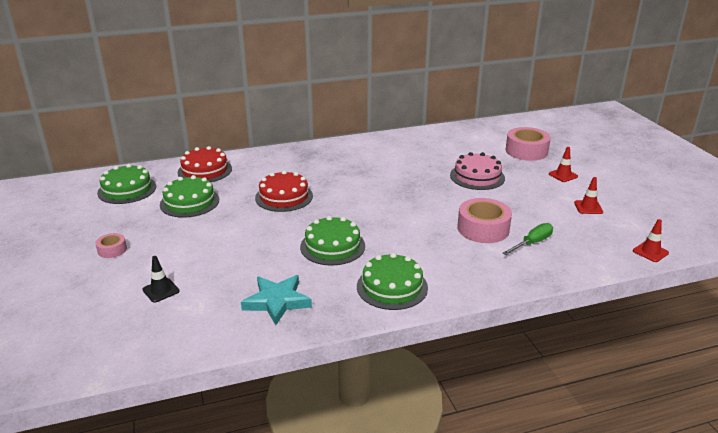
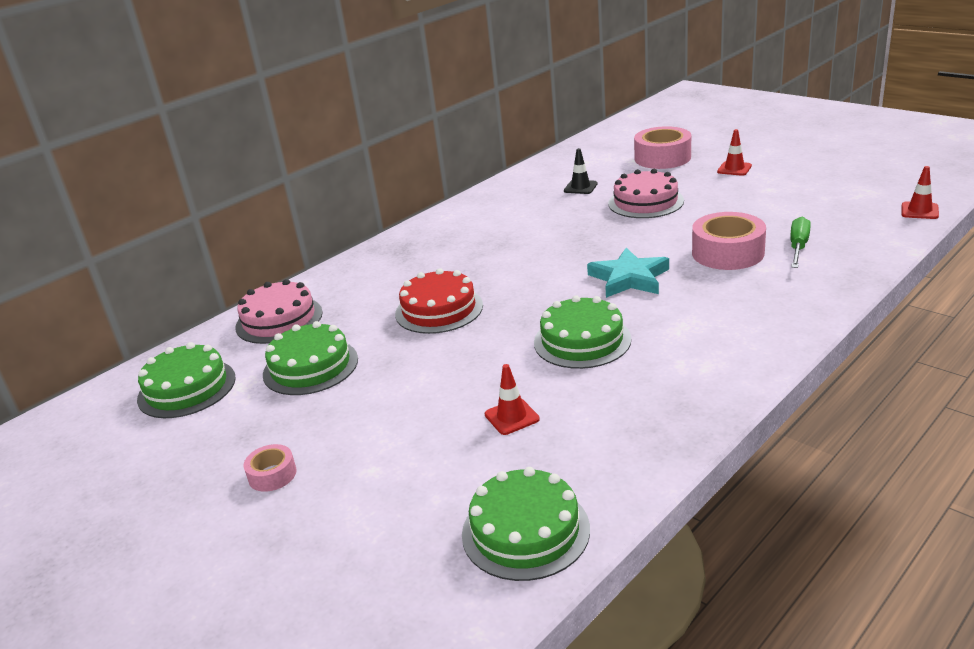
camera: 25 degrees left, 0 degrees up
black traffic cone [142,256,180,303] -> black traffic cone moved to [564,148,598,194]
red cake [178,146,232,182] -> pink cake [235,279,323,344]
turquoise star [241,275,312,325] -> turquoise star moved to [587,248,669,298]
green cake [357,253,428,310] -> green cake moved to [462,467,590,581]
red traffic cone [574,177,603,214] -> red traffic cone moved to [485,364,540,435]

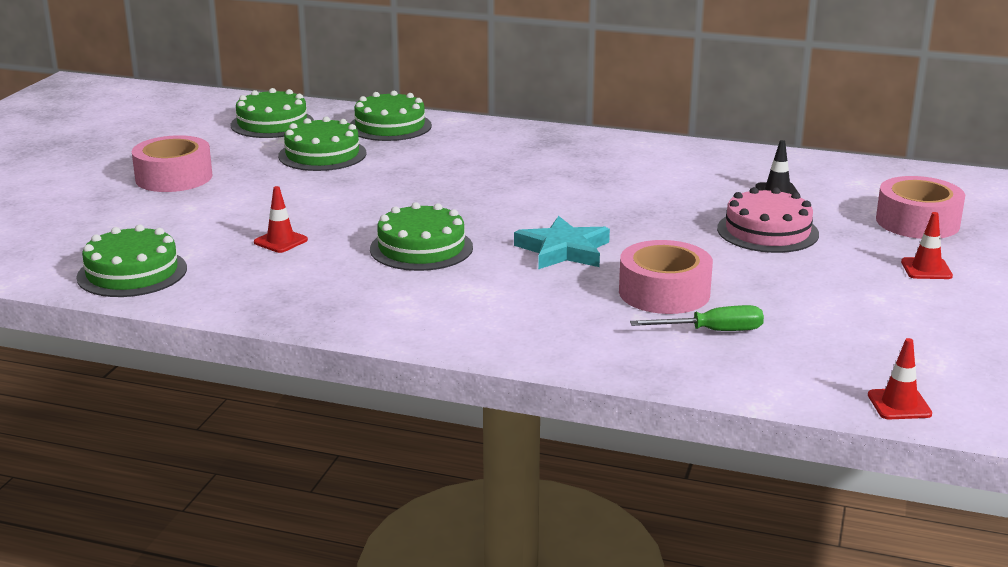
camera: 60 degrees right, 5 degrees down
pink cake [235,279,323,344] -> green cake [350,91,432,141]
pink tape [244,444,297,492] -> pink tape [132,135,212,192], size x1.94
red cake [395,268,483,334] -> none

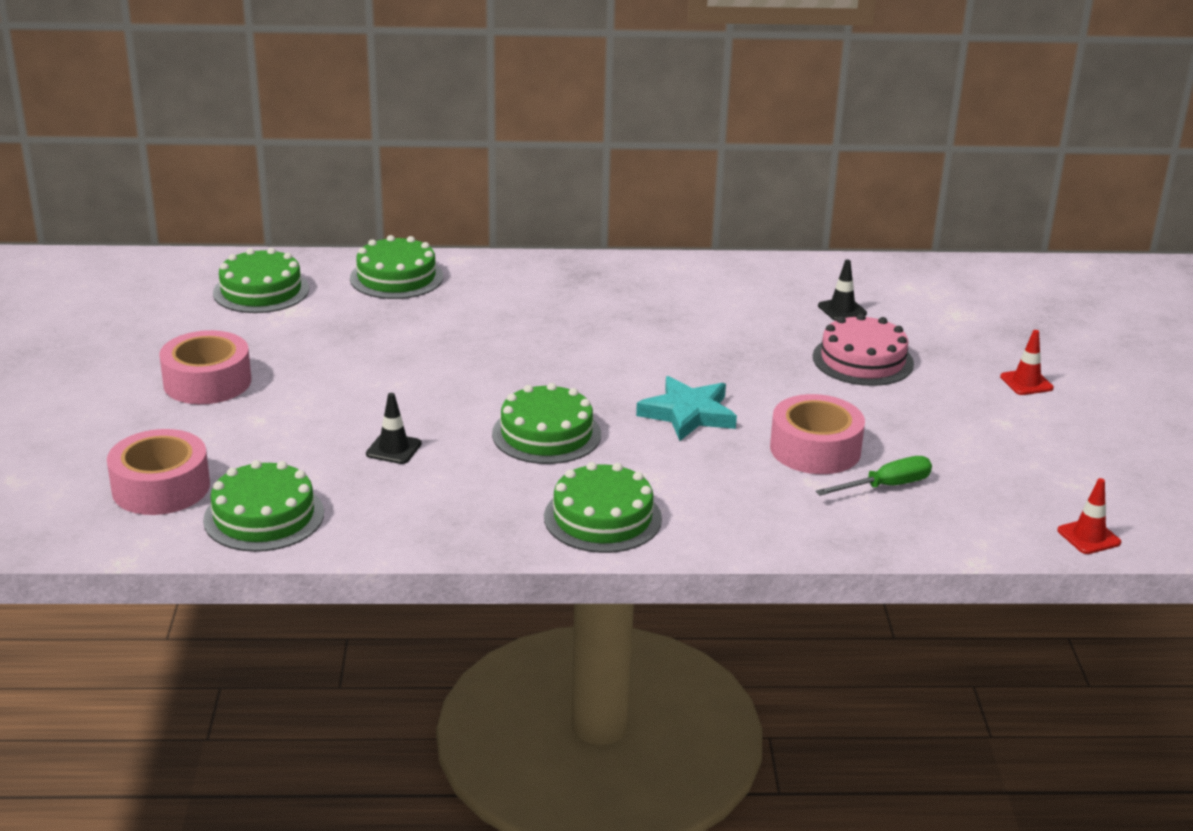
camera: 20 degrees left, 5 degrees up
red traffic cone [254,186,308,253] -> black traffic cone [366,393,422,464]
green cake [278,116,367,171] -> green cake moved to [544,462,662,553]
pink tape [876,176,965,239] -> pink tape moved to [107,429,210,515]

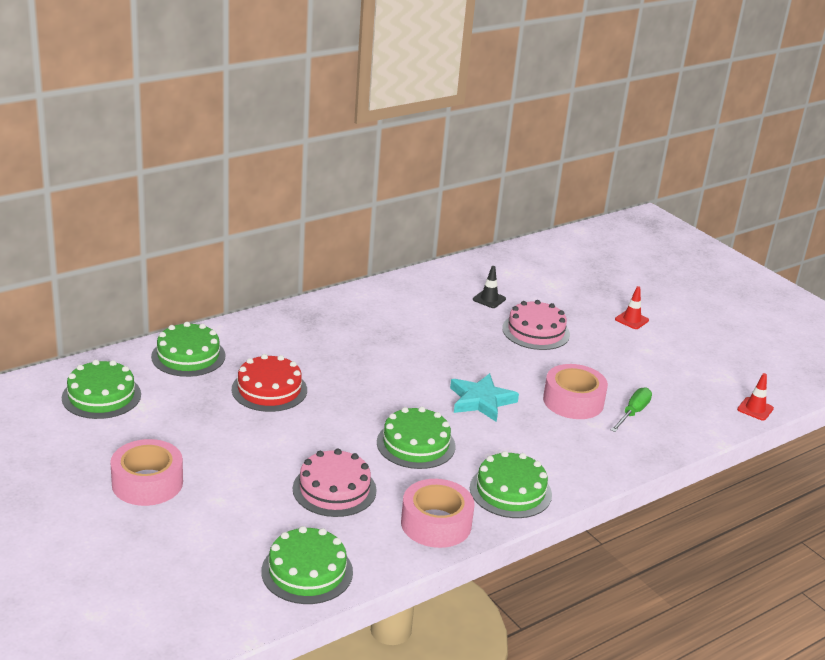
camera: 35 degrees left, 0 degrees up
pink tape [107,429,210,515] -> pink tape moved to [401,479,474,548]
black traffic cone [366,393,422,464] -> pink cake [293,449,377,517]
none -> red cake [232,354,307,412]

